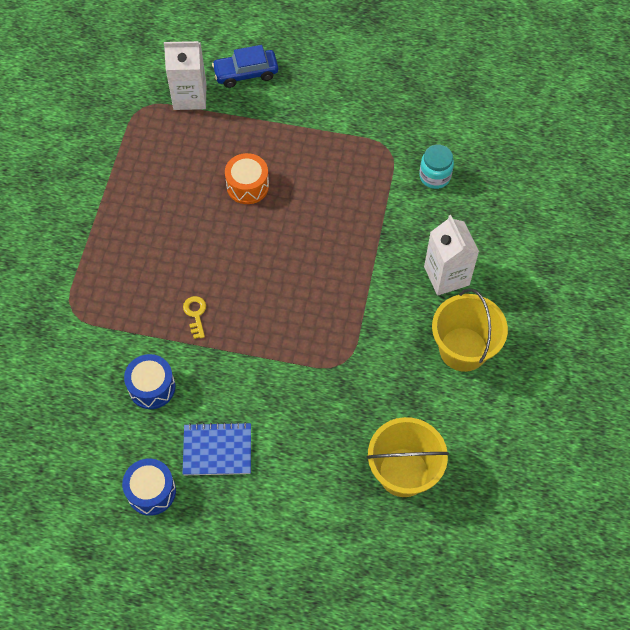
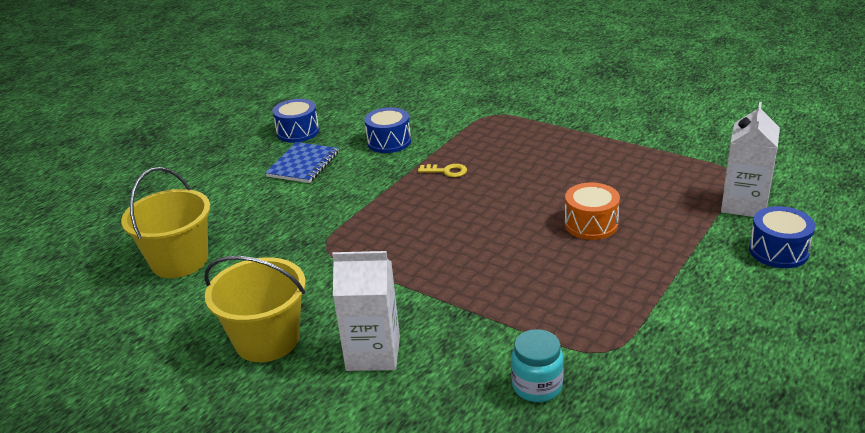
camera: 115 degrees right, 30 degrees down
blue car [212,45,278,88] -> blue drum [749,206,815,268]

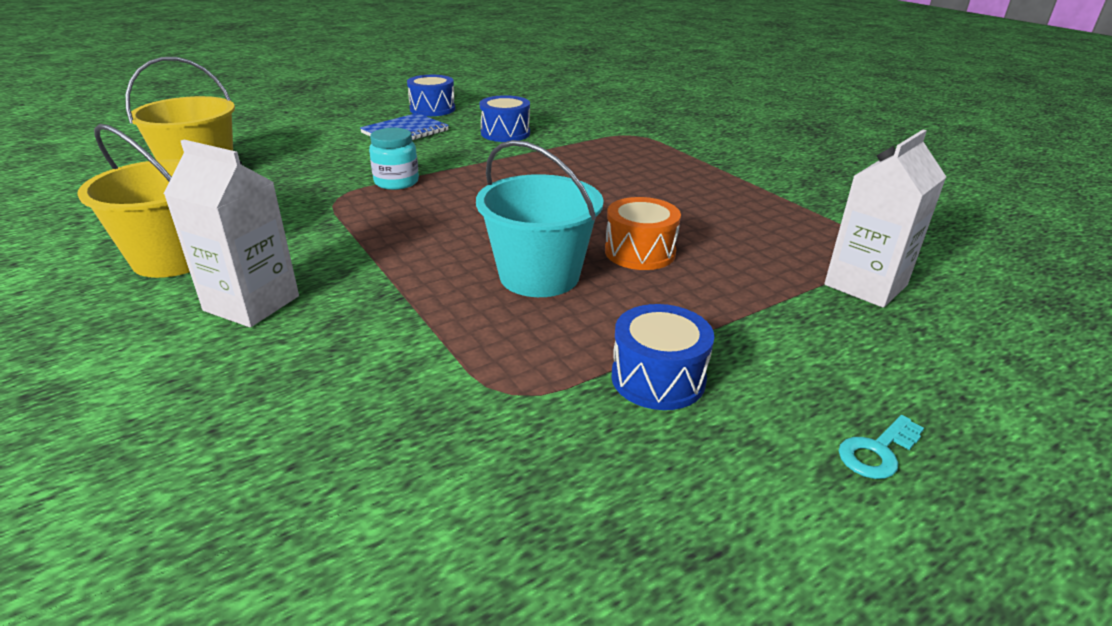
camera: 20 degrees right, 0 degrees up
yellow key [418,164,467,177] -> none
turquoise jar [511,329,564,402] -> turquoise jar moved to [369,128,419,190]
blue drum [749,206,815,268] -> blue drum moved to [611,304,714,410]
none -> turquoise bucket [476,140,604,297]
none -> turquoise key [839,415,924,479]

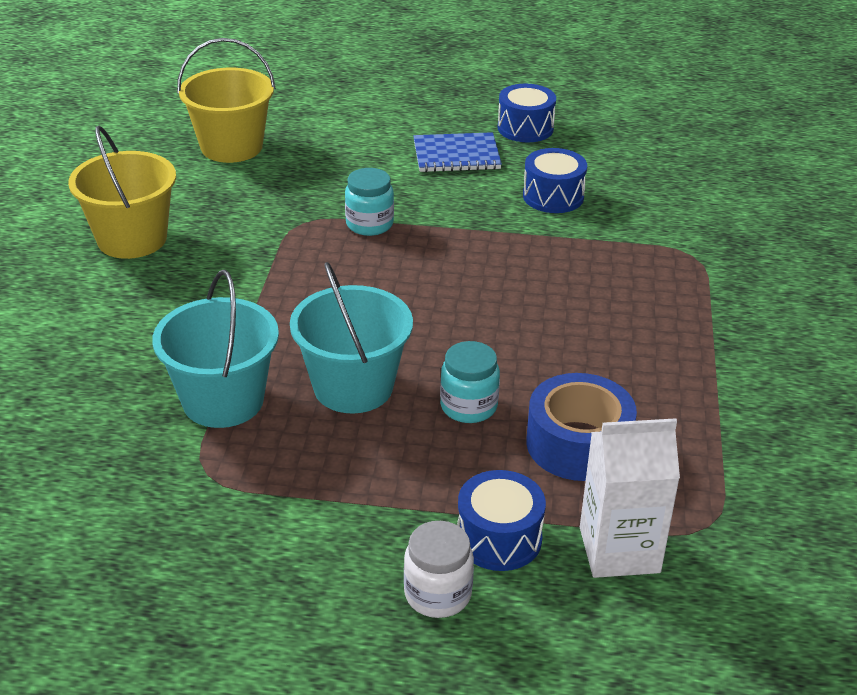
camera: 40 degrees right, 5 degrees up
white carton [164,140,299,327] -> none
orange drum [605,197,681,270] -> turquoise jar [440,341,500,423]
blue drum [611,304,714,410] -> blue drum moved to [457,470,546,571]
turquoise key [839,415,924,479] -> none
none -> turquoise bucket [152,270,279,428]
none -> white jar [404,521,474,618]
none -> blue tape [526,373,637,481]

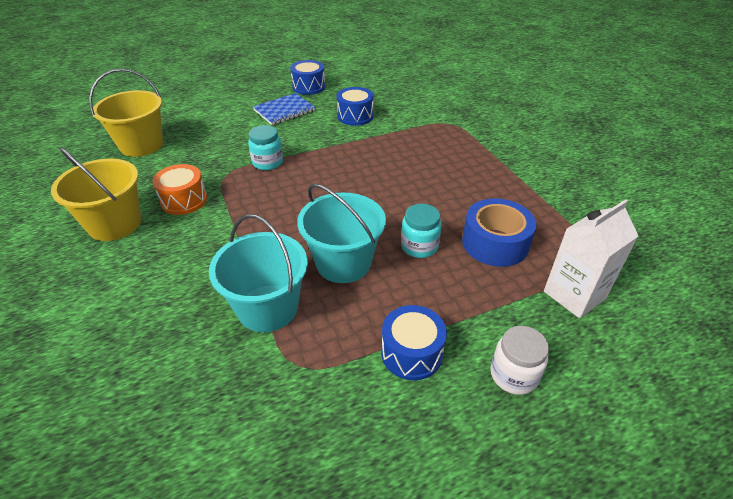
camera: 30 degrees left, 5 degrees up
blue drum [457,470,546,571] -> blue drum moved to [381,305,447,380]
none -> orange drum [152,164,207,215]

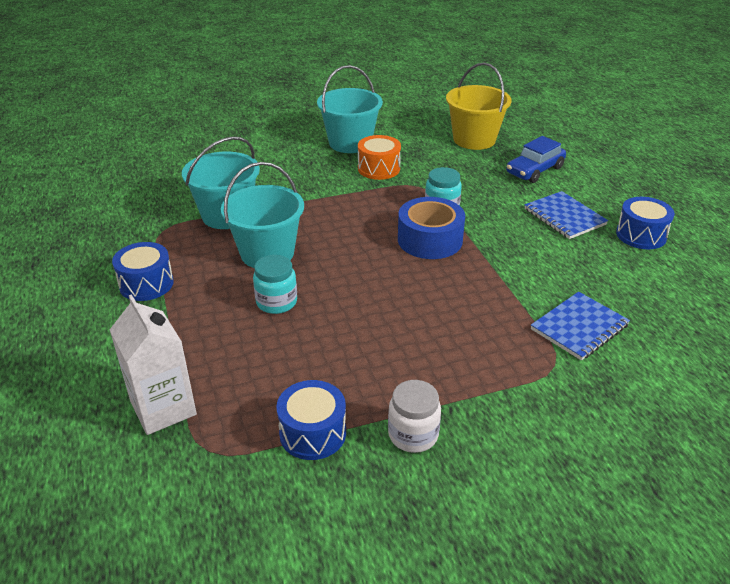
camera: 95 degrees right, 5 degrees down
yellow bucket [51,147,141,241] -> turquoise bucket [317,65,383,153]
blue drum [336,87,374,126] -> blue drum moved to [276,380,346,460]
blue tape [462,198,536,267] -> blue tape moved to [398,197,465,259]
white jar [491,326,549,395] -> white jar moved to [388,380,441,453]
none -> blue car [506,136,566,183]
none -> blue notebook [531,292,630,361]

